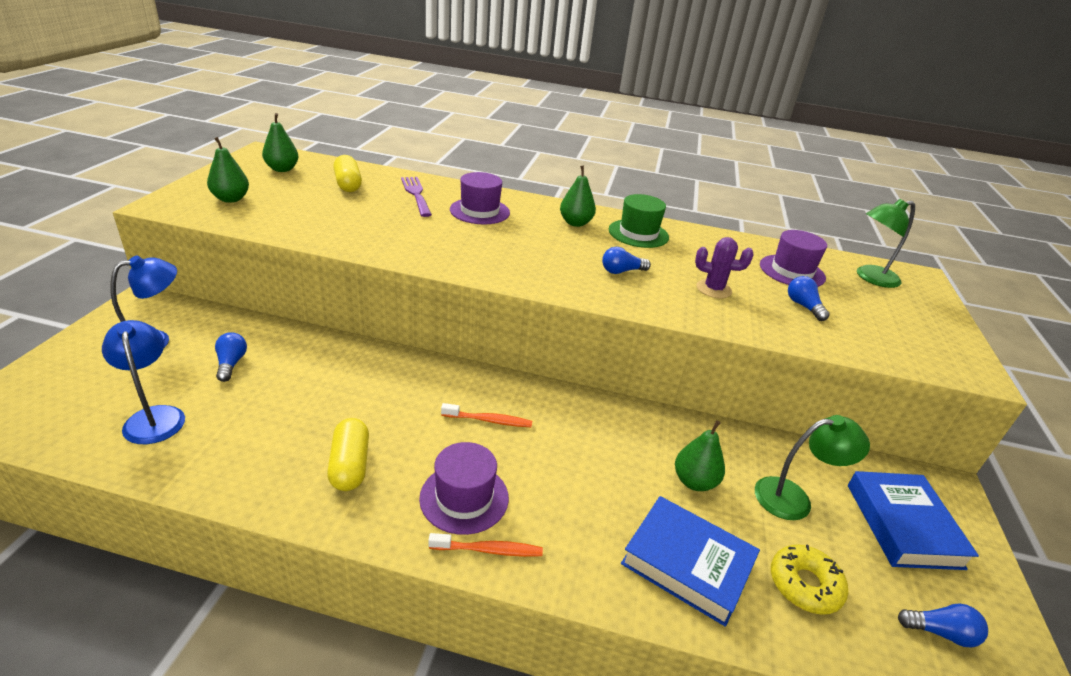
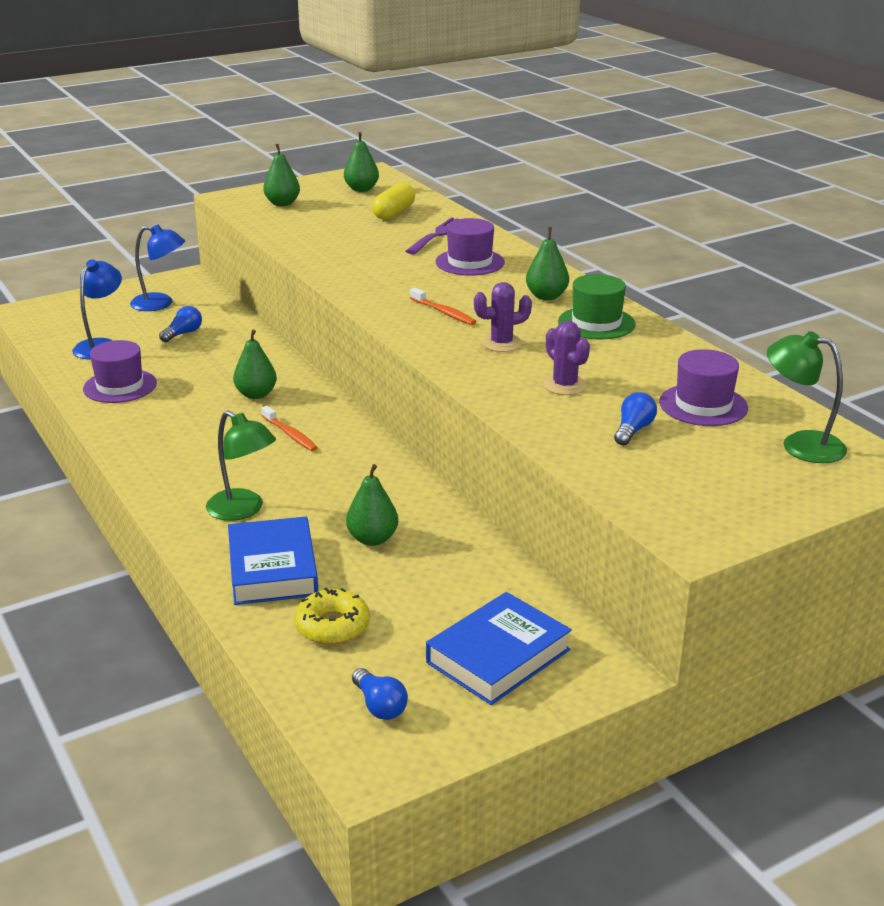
camera: 50 degrees right, 5 degrees down
yellow capsule [327,418,369,491] -> none
purple hat [419,442,509,535] -> purple hat moved to [83,340,157,403]
orange toothbrush [429,533,543,557] -> orange toothbrush moved to [410,288,476,325]
blue light bulb [602,247,651,274] -> purple cactus [474,282,532,352]
green lamp [755,415,870,520] -> green lamp moved to [206,411,276,521]
none -> green pear [233,330,277,399]

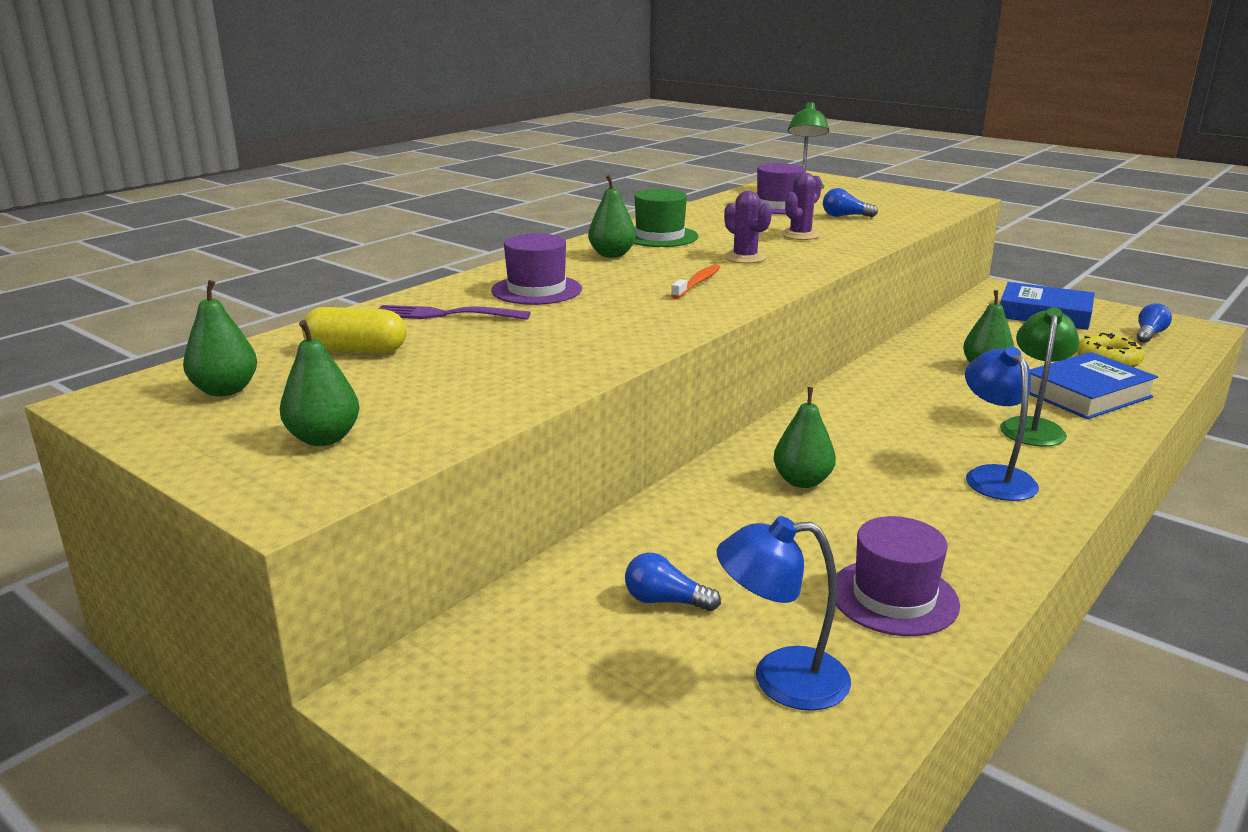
camera: 110 degrees left, 5 degrees down
blue lamp [130,225,185,311] -> blue lamp moved to [965,346,1039,501]
orange toothbrush [261,406,318,451] -> none

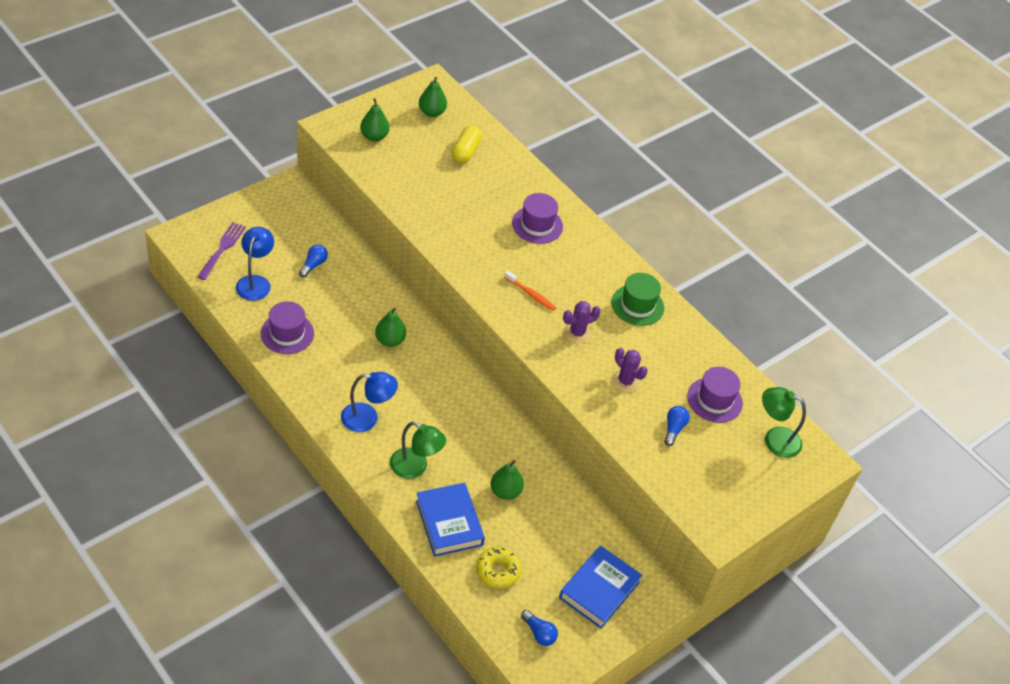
camera: 95 degrees right, 25 degrees up
purple fork [378,305,531,320] -> purple fork moved to [197,222,246,280]
green pear [588,175,636,258] -> none

